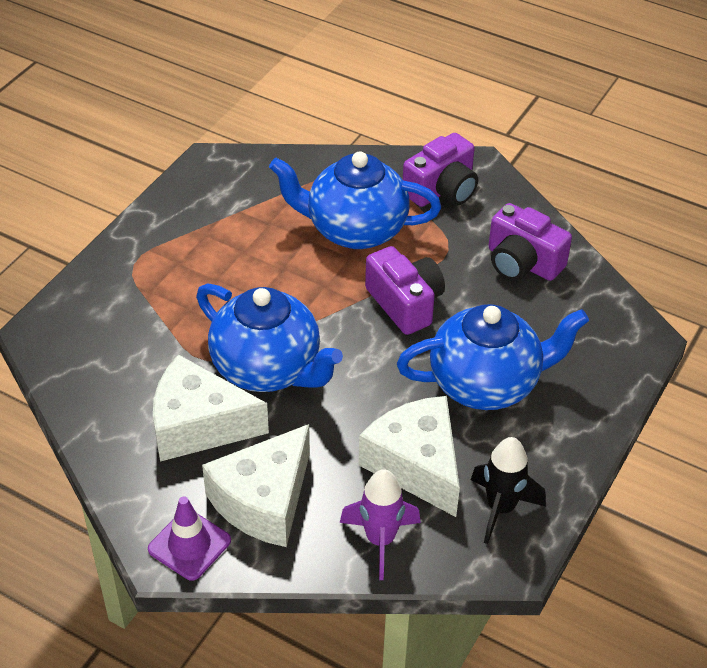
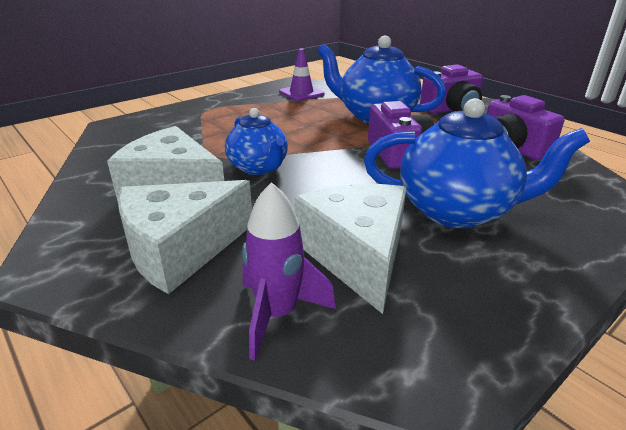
camera: 20 degrees right, 15 degrees down
purple traffic cone [148,496,231,581] -> purple traffic cone moved to [279,49,325,101]
blue teapot [196,284,343,392] -> blue teapot [225,108,288,175], size x0.62
black rocket [471,437,546,544] -> none

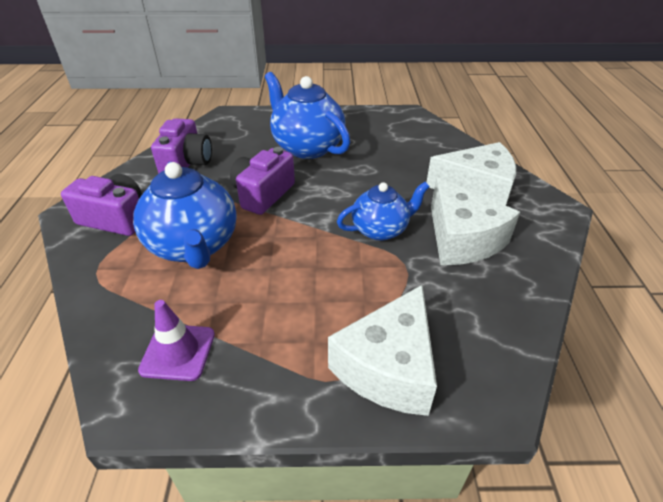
camera: 140 degrees left, 10 degrees up
blue teapot [225,108,288,175] -> blue teapot turned 60 degrees clockwise [337,182,430,241]
purple rocket [242,182,336,361] -> none
white cheese [294,184,407,314] -> white cheese moved to [328,285,437,416]

